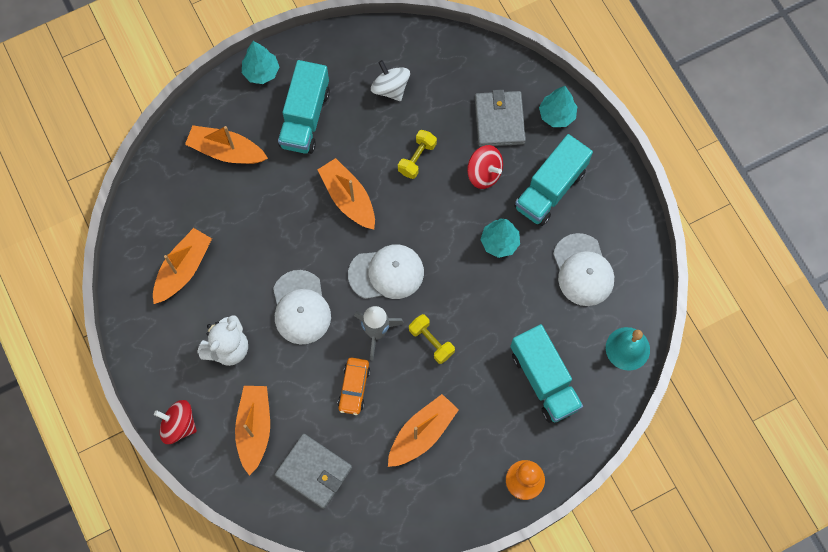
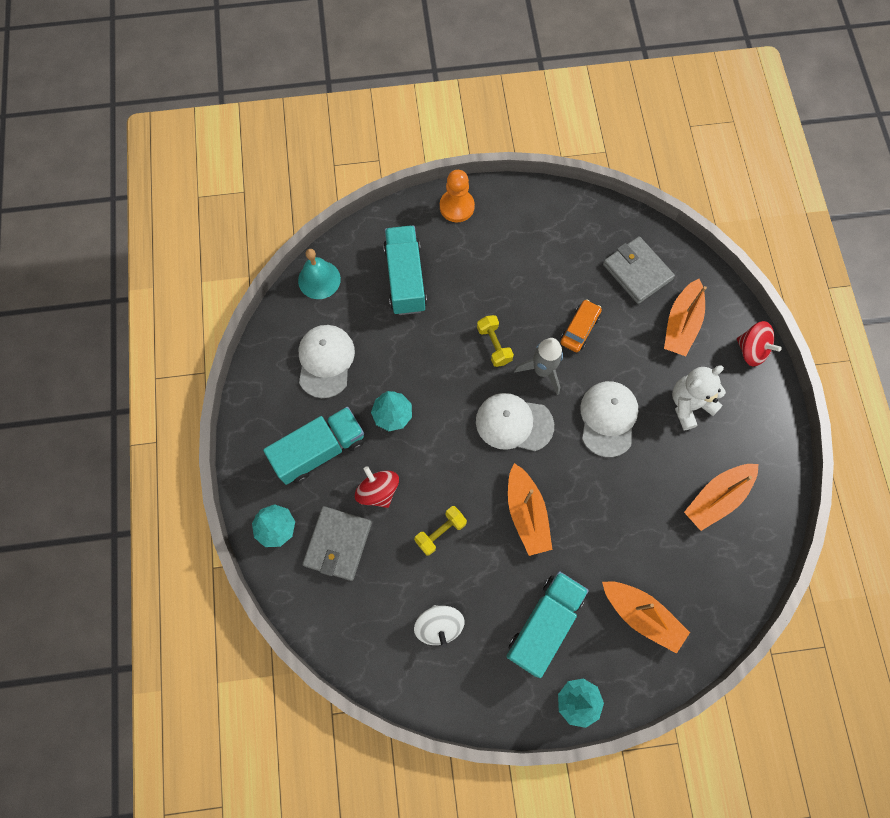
camera: 160 degrees left, 0 degrees up
orange boat [388,394,459,467] -> none

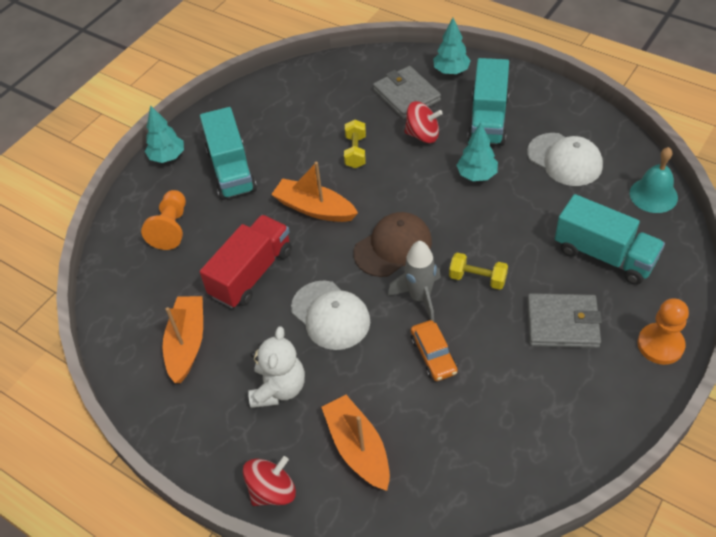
camera: 135 degrees right, 20 degrees down
white spinning top [414,605,465,648] -> none
white cap [476,393,554,451] -> brown cap [353,212,432,277]
orange boat [602,581,690,654] -> orange pawn [141,190,186,250]
grey wallet [603,236,675,304] -> grey wallet moved to [527,293,602,348]
red spinning top [737,321,782,366] -> red spinning top turned 150 degrees clockwise [243,456,296,506]
none -> red truck [200,215,292,308]

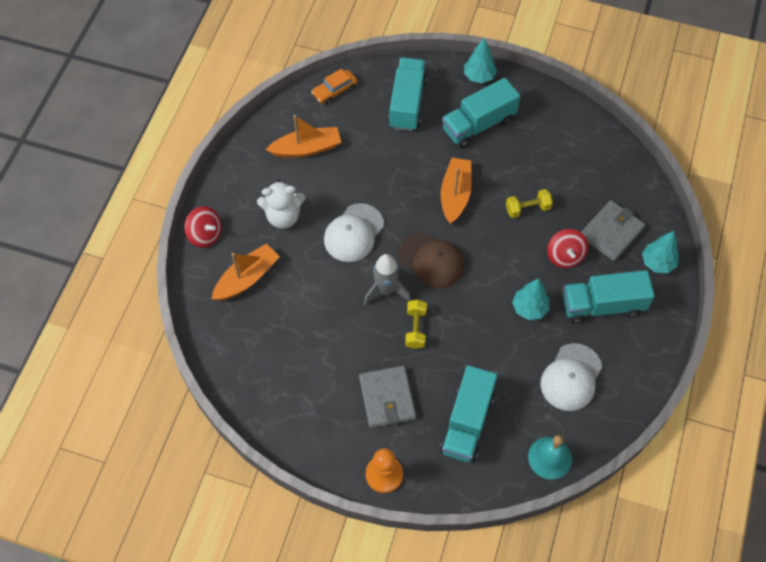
camera: 70 degrees right, 10 degrees up
orange pawn [141,190,186,250] -> turquoise truck [388,57,427,131]
red truck [200,215,292,308] -> none
orange car [411,320,458,381] -> orange car moved to [311,69,358,104]

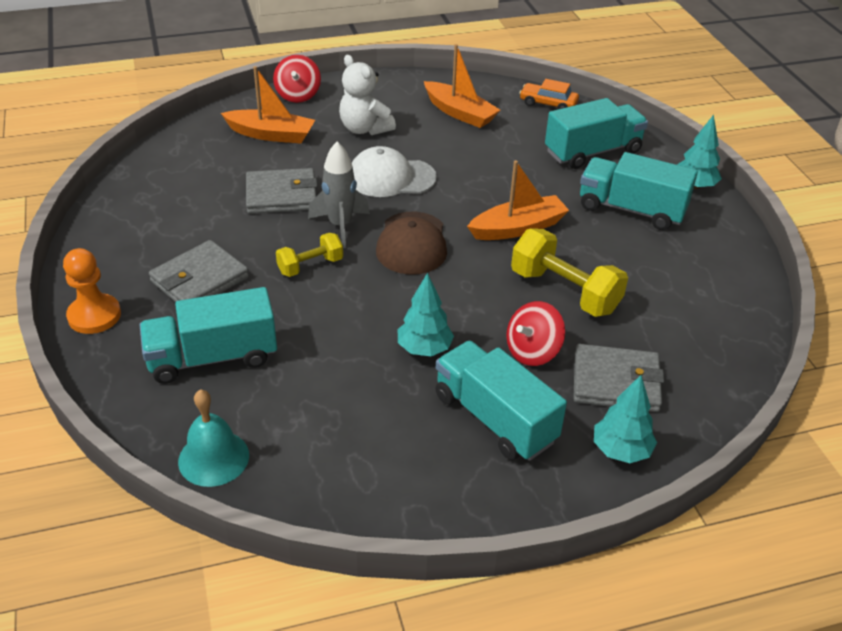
camera: 55 degrees right, 20 degrees down
yellow dumbbell [506,189,553,218] -> yellow dumbbell [511,228,628,317], size x1.71
white cap [541,343,602,411] -> none
none -> grey wallet [246,168,318,214]

